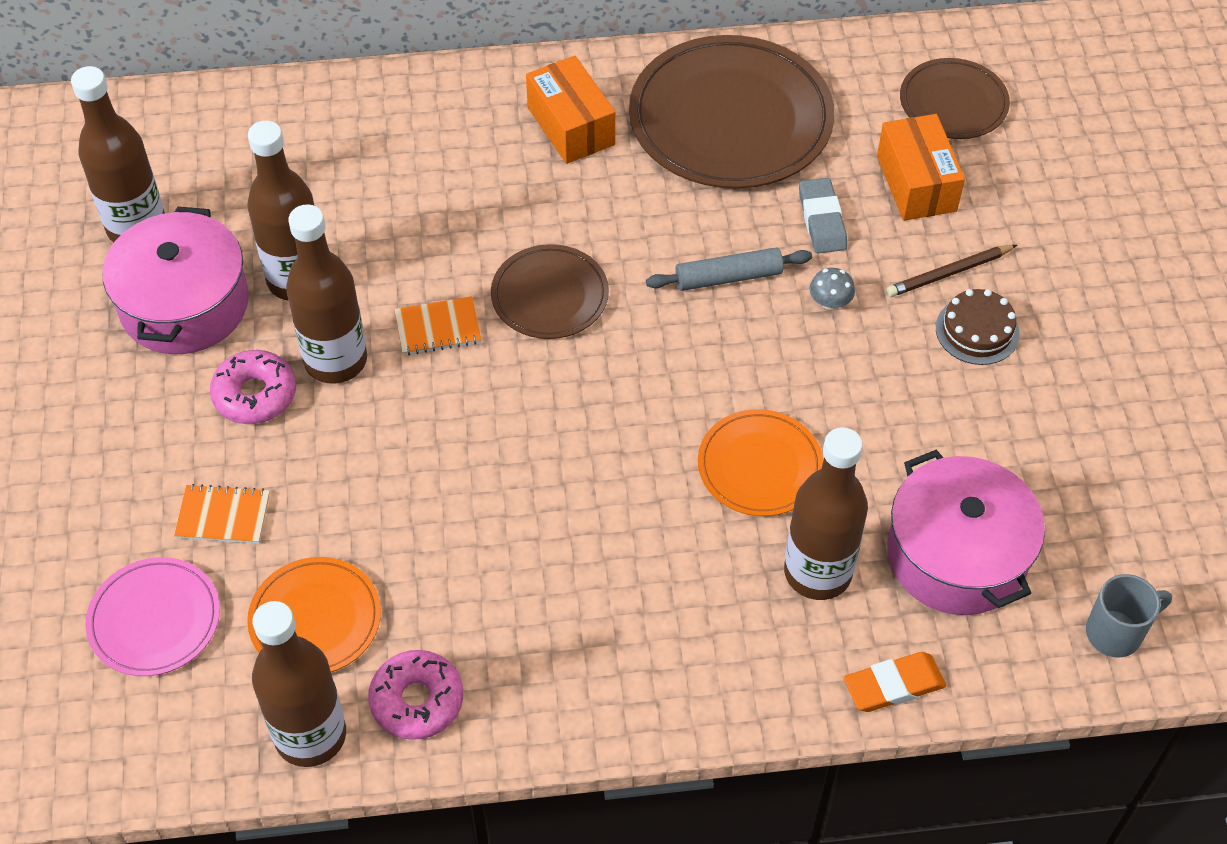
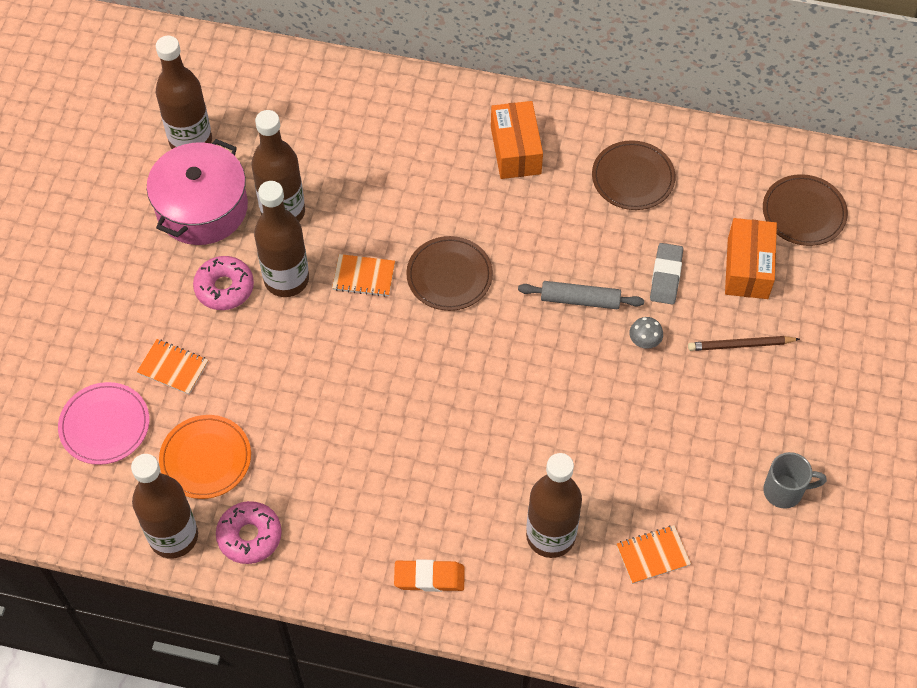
camera: 20 degrees right, 5 degrees up
brown plate [629,35,835,189] -> brown plate [592,140,676,210], size x0.54
orange plate [698,409,823,516] -> none
orange eraser [844,652,946,712] -> orange eraser moved to [394,559,465,592]
pink pot [887,450,1045,615] -> orange notebook [617,525,691,584]
brown cake [936,289,1019,365] -> none
grey mug [1086,574,1172,658] -> grey mug moved to [763,452,827,509]

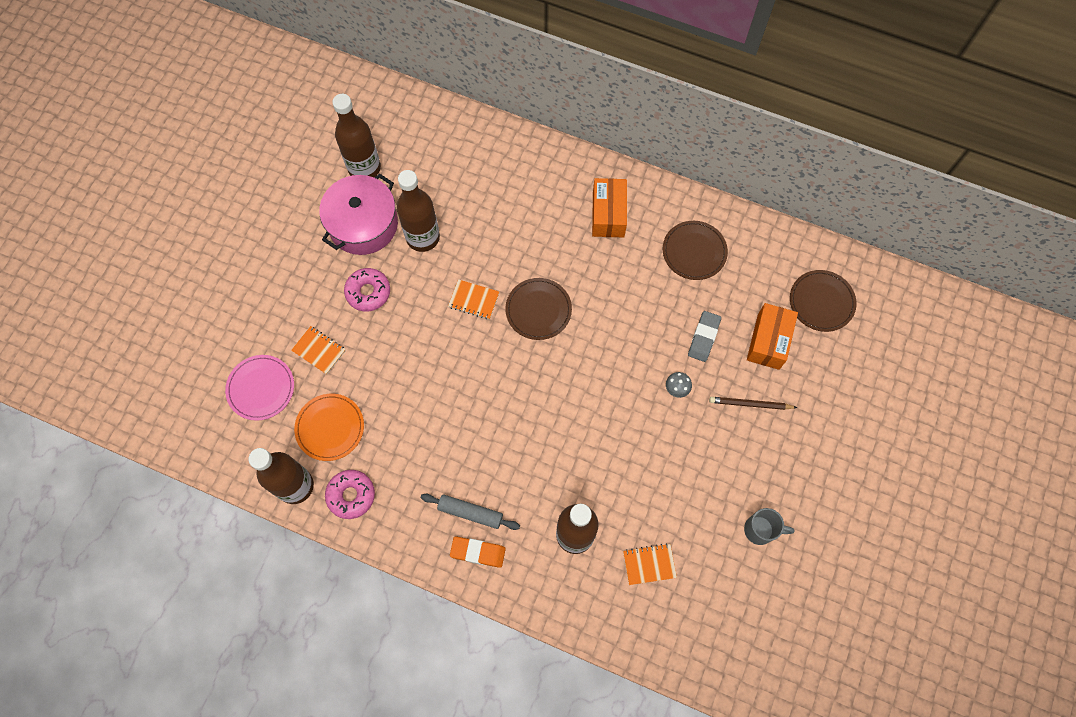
camera: 10 degrees right, 10 degrees up
brown bottle [254,181,309,297] -> none
grey rolling pin [518,281,644,309] -> grey rolling pin moved to [421,494,520,530]

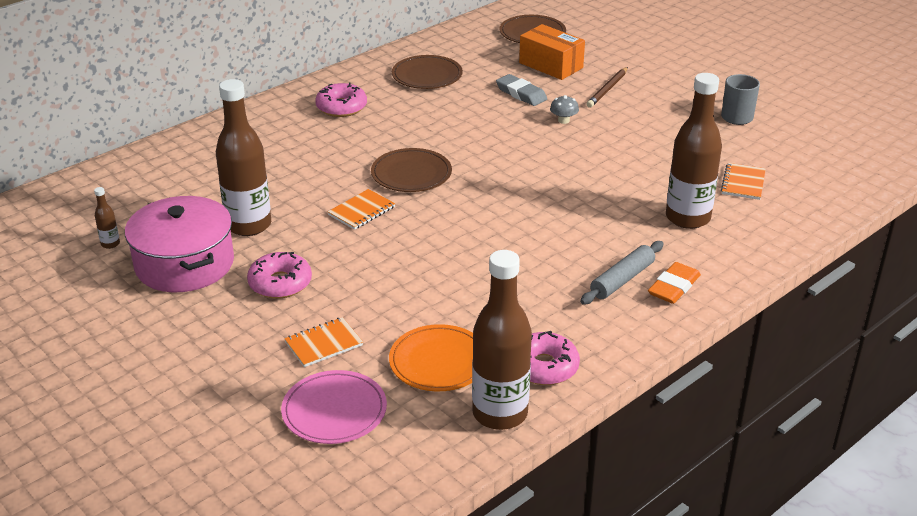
camera: 65 degrees left, 35 degrees down
brown bottle [332,94,381,178] -> brown bottle [94,187,120,249], size x0.40
orange box [592,178,627,237] -> pink donut [315,82,367,117]

